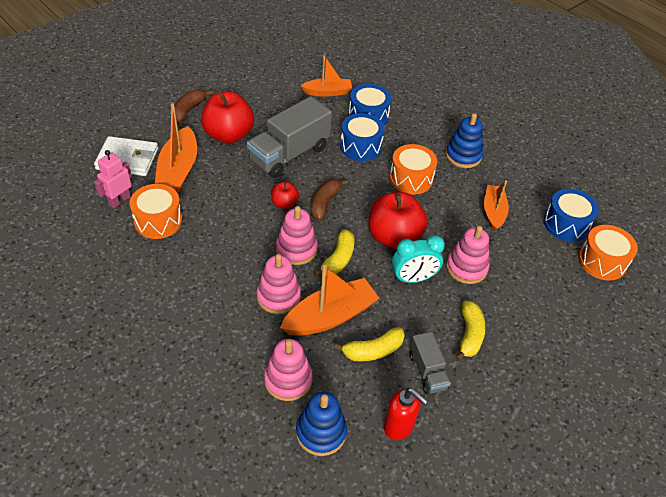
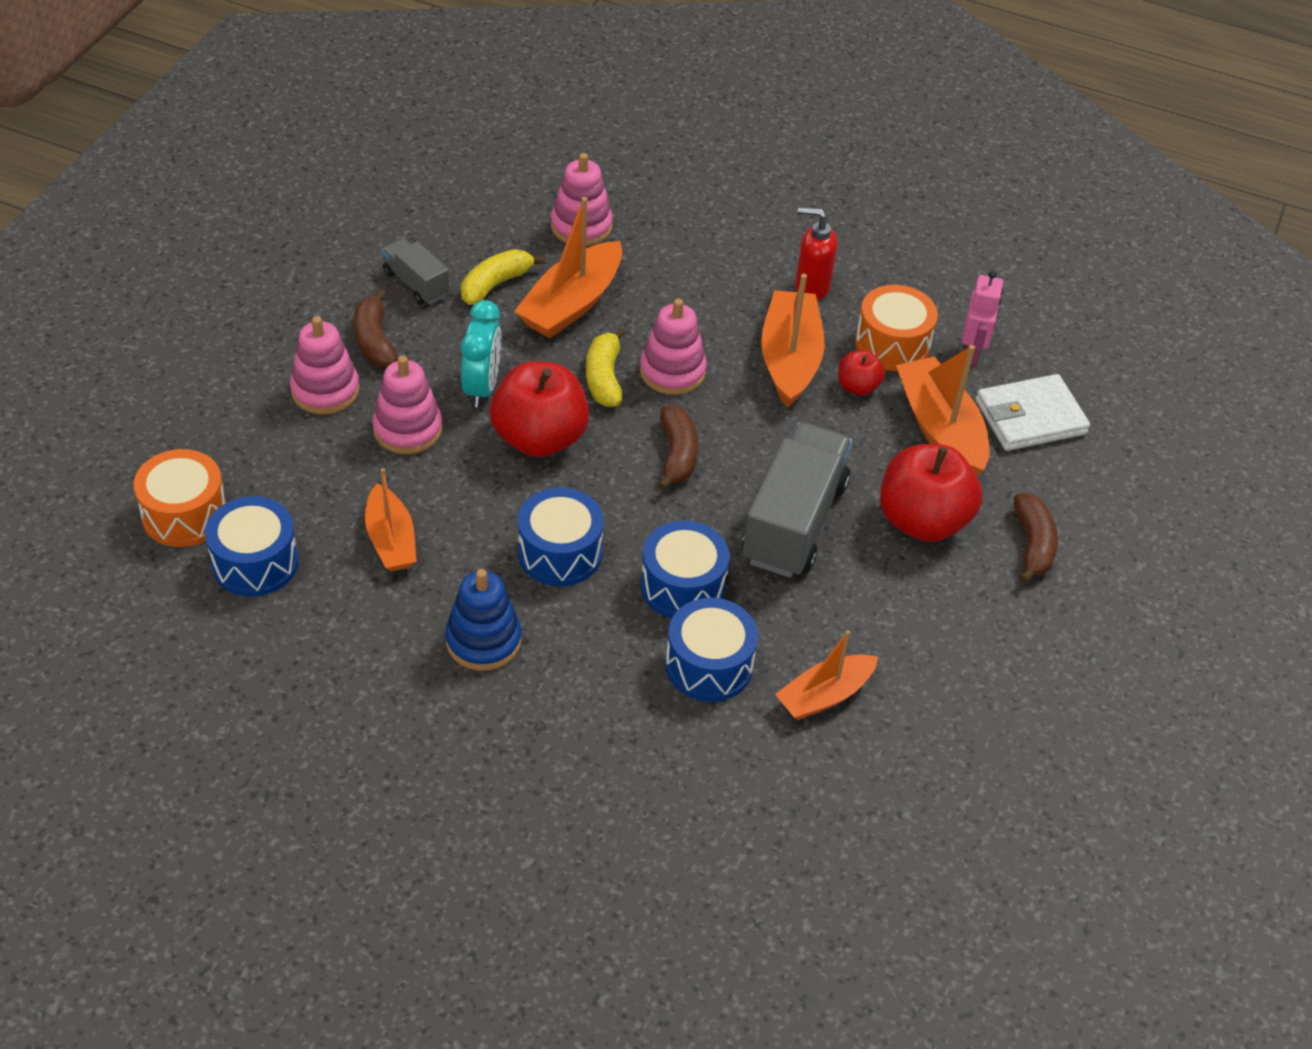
camera: 155 degrees right, 0 degrees up
pink stacking toy [256,254,301,314] -> pink stacking toy moved to [290,316,360,414]
red apple [271,182,299,209] -> red apple moved to [838,350,885,396]
blue stacking toy [296,392,347,456] -> none
red soap dispenser [384,388,428,440] -> red soap dispenser moved to [795,207,838,300]
orange drum [390,144,437,195] -> blue drum [518,488,604,586]
turquoise clock [392,235,445,283] -> turquoise clock turned 135 degrees clockwise [461,300,501,407]
yellow banana [455,301,485,361] -> brown banana [354,290,397,367]
none -> orange boat [761,274,825,408]

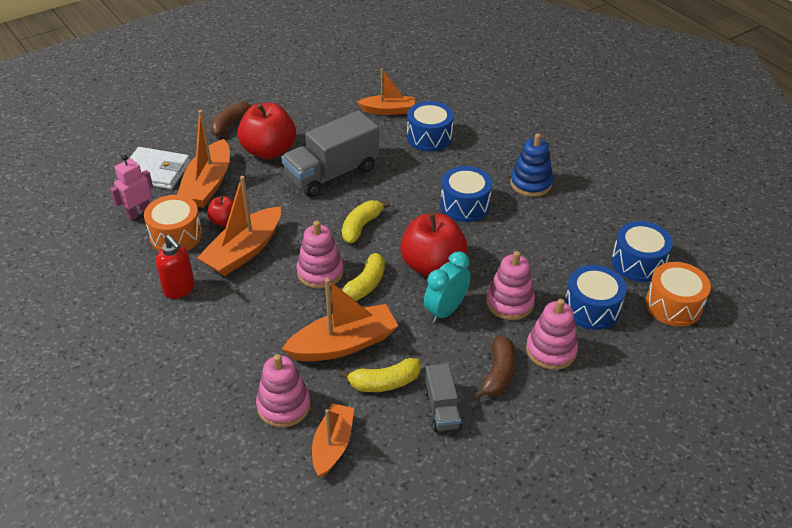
camera: 145 degrees left, 5 degrees down
orange boat [365,468,417,572] -> orange boat moved to [312,403,354,477]
blue drum [641,521,730,619] -> blue drum moved to [565,265,627,330]
brown banana [658,405,698,490] -> yellow banana [342,200,391,243]

